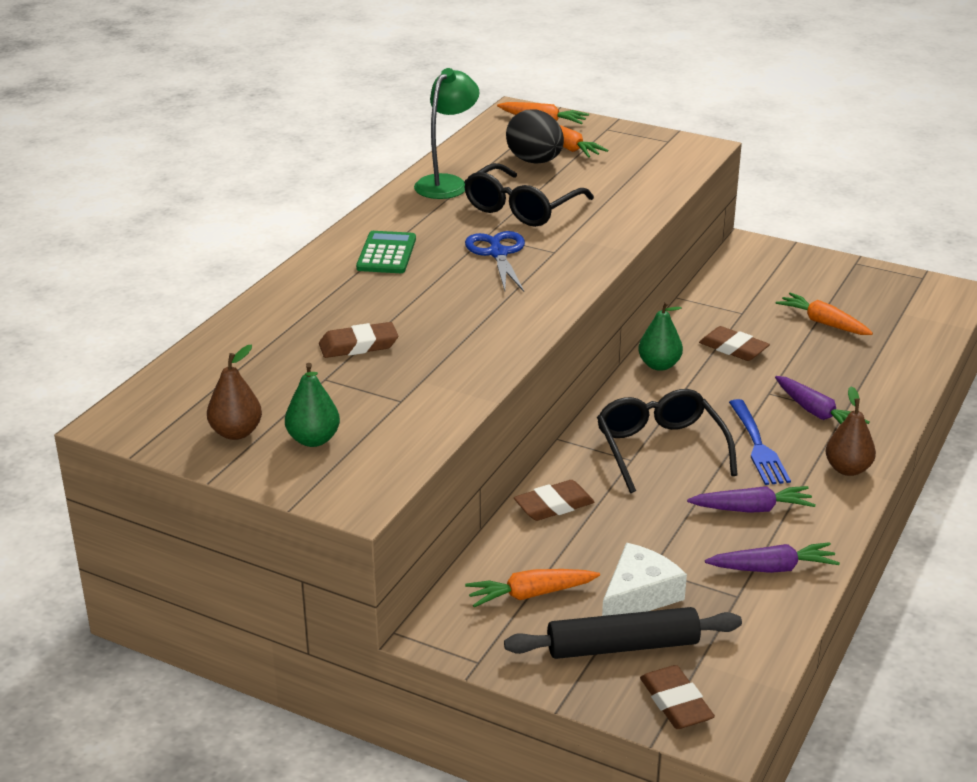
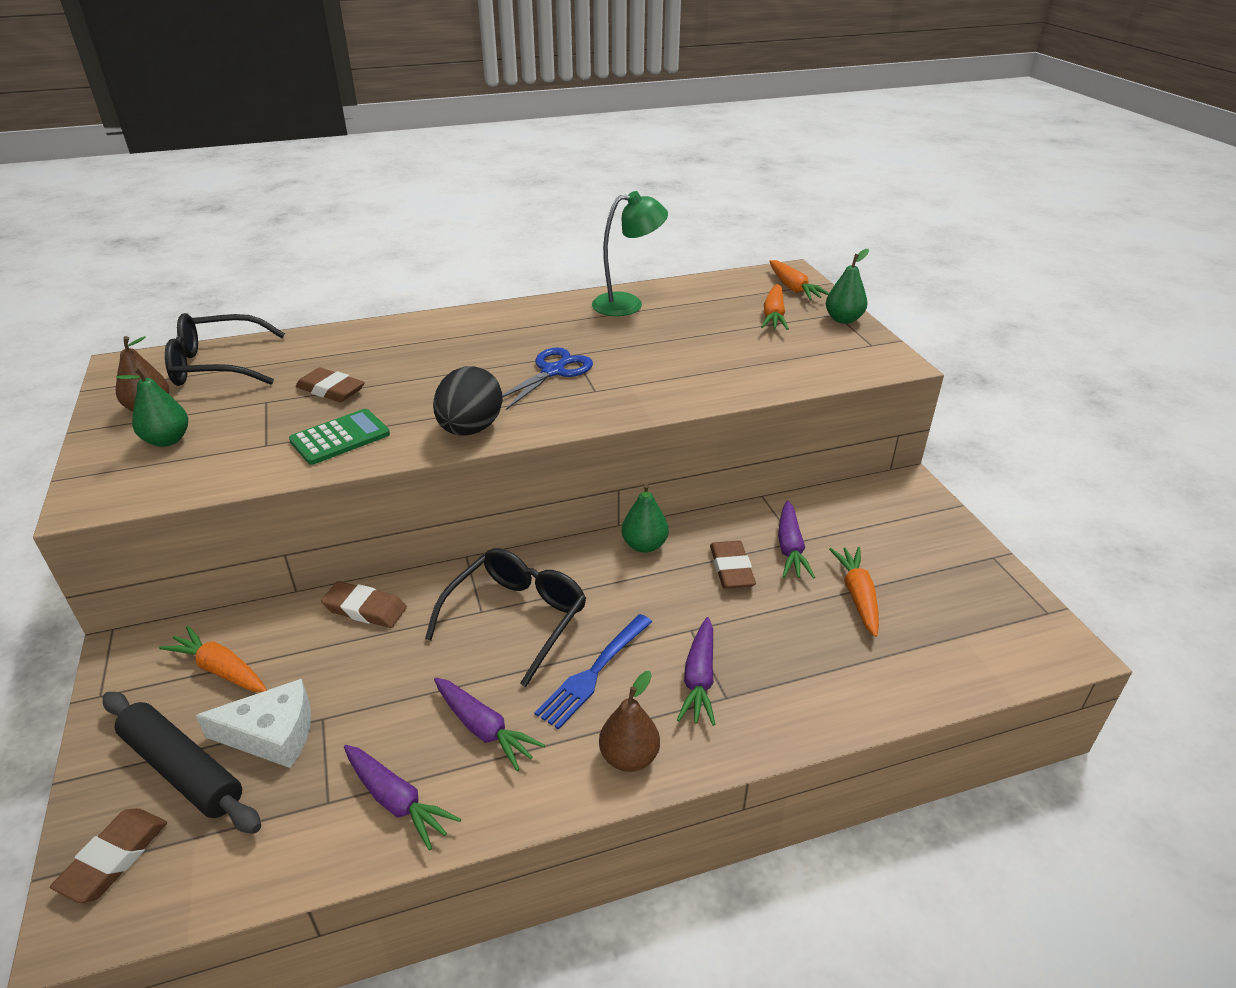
camera: 45 degrees right, 5 degrees up
green calculator [356,231,416,273] -> green calculator moved to [289,409,390,465]
black glasses [464,163,594,227] -> black glasses moved to [165,313,285,386]
black egg [506,109,564,164] -> black egg moved to [433,366,503,436]
none -> purple carrot [778,500,815,579]
none -> green pear [826,249,869,324]

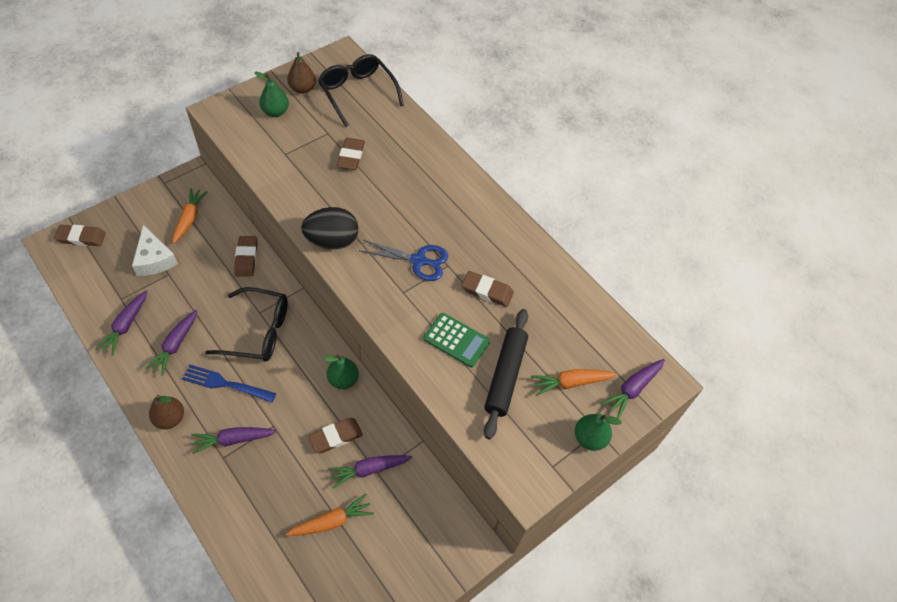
camera: 65 degrees right, 20 degrees up
black rolling pin [103,692,261,834] -> black rolling pin moved to [484,309,528,439]
green calculator [289,409,390,465] -> green calculator moved to [423,313,490,367]
green lamp [592,191,668,316] -> none
orange carrot [769,260,829,300] -> purple carrot [600,359,665,419]
none -> brown eraser [462,271,514,307]

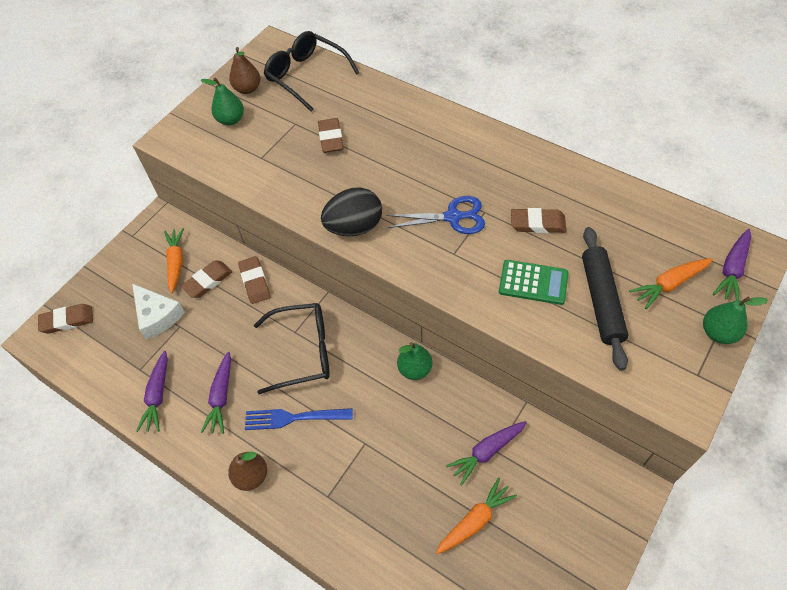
camera: 10 degrees left, 0 degrees up
purple carrot [191,427,277,454] -> none
brown eraser [308,418,363,453] -> brown eraser moved to [181,260,233,298]

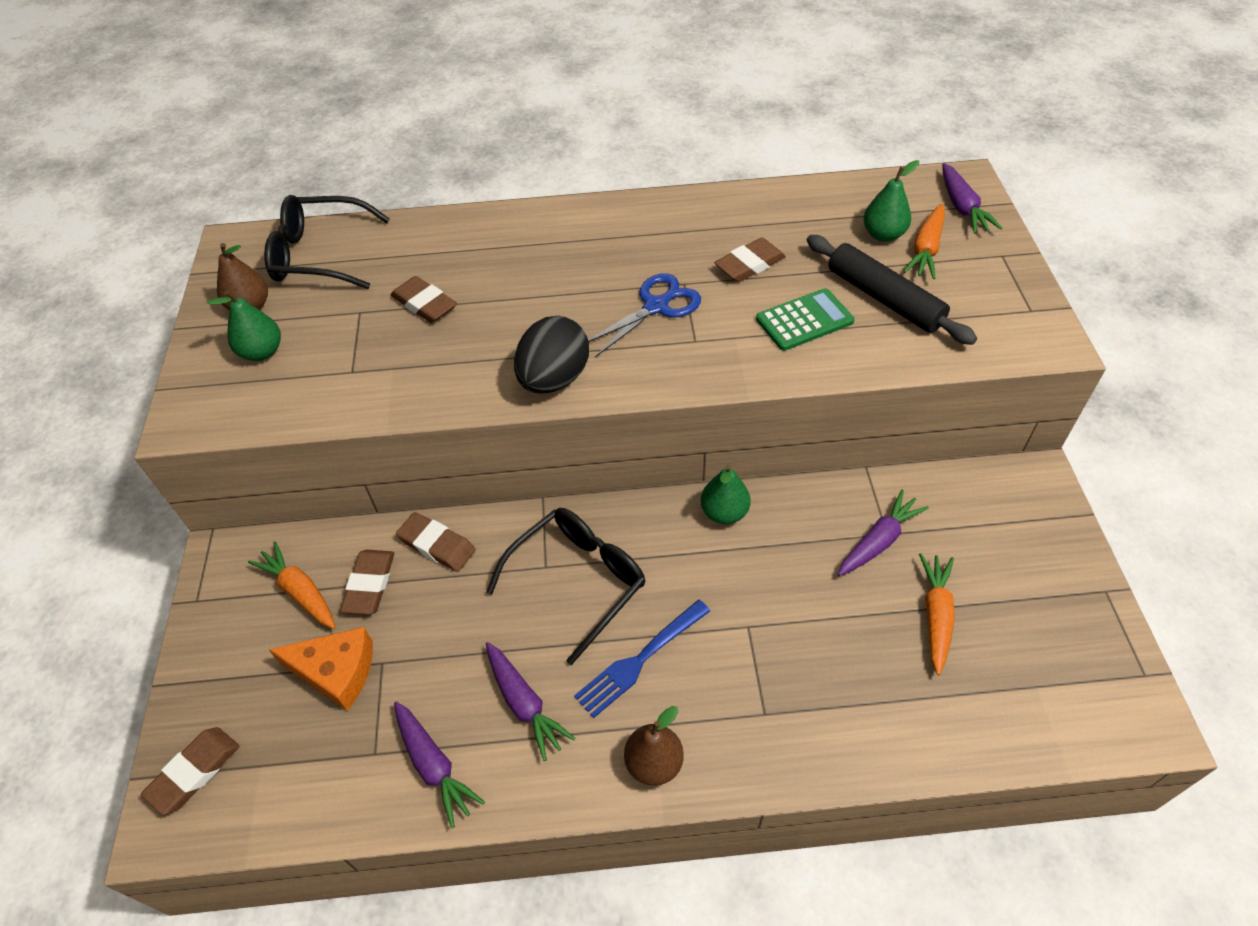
camera: 40 degrees left, 5 degrees down
white cheese [132,284,185,339] -> orange cheese [269,627,373,711]
purple carrot [446,421,527,485] -> purple carrot turned 150 degrees counterclockwise [838,490,929,576]
green pear [703,297,768,344] -> green pear moved to [863,160,919,242]

